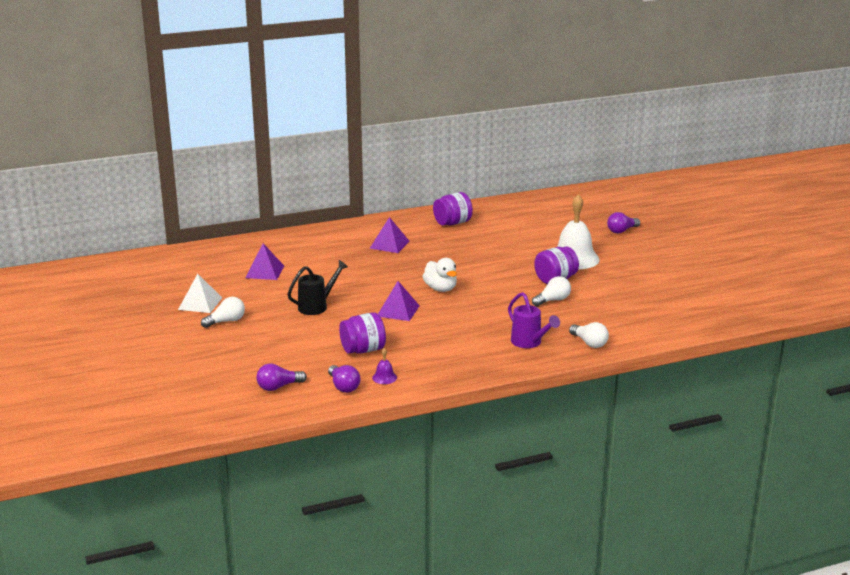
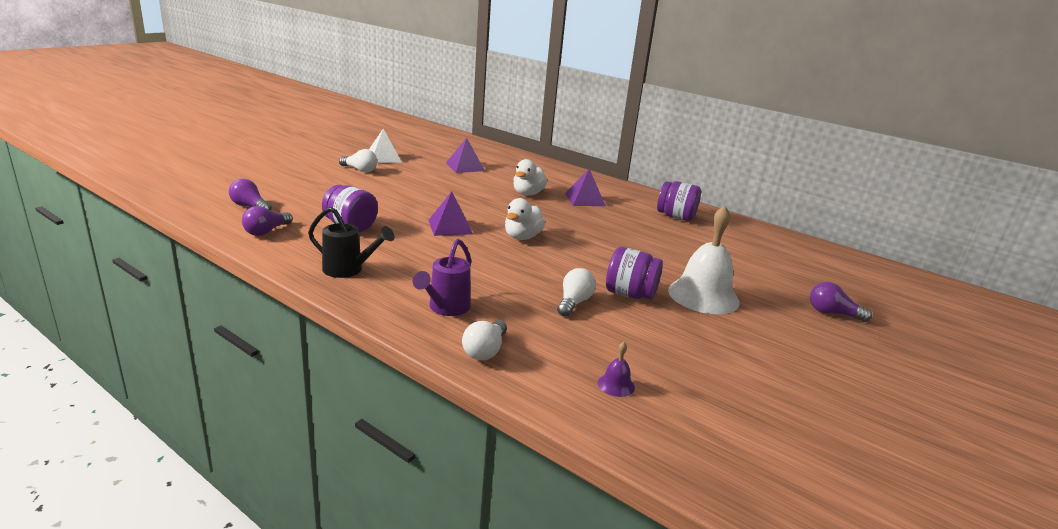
camera: 55 degrees right, 0 degrees up
black watering can [287,260,348,315] -> black watering can moved to [308,207,395,278]
purple bell [372,348,397,384] -> purple bell moved to [598,342,635,397]
white light bulb [532,276,571,306] -> white light bulb turned 90 degrees counterclockwise [557,268,596,317]
none -> white duck [513,159,547,196]

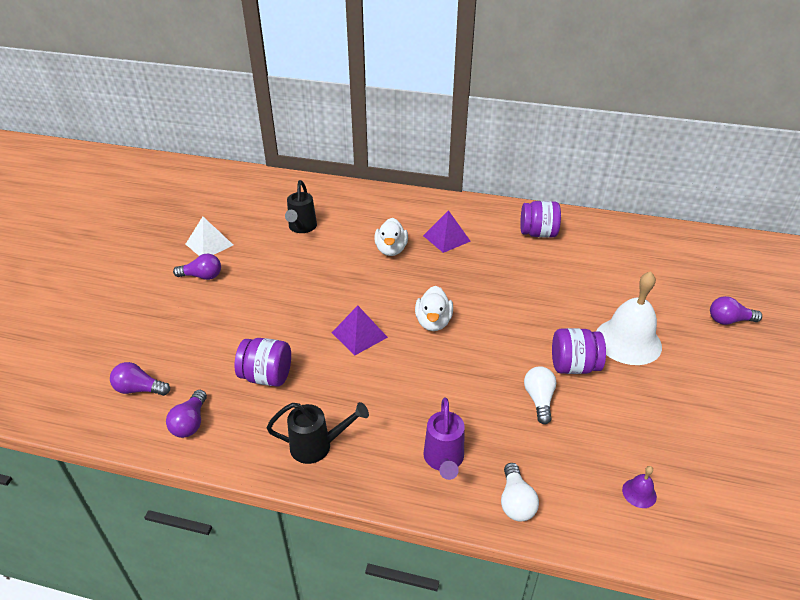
camera: 20 degrees left, 15 degrees up
white light bulb [339,149,377,172] -> purple light bulb [173,253,221,280]
purple pyramid [446,138,485,173] -> black watering can [285,180,317,233]

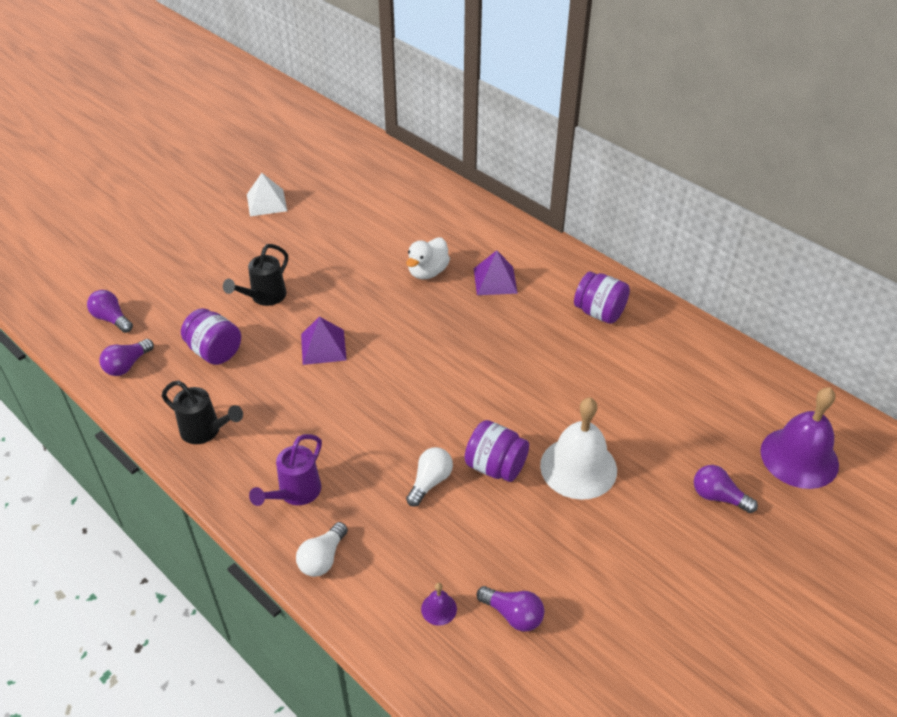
camera: 30 degrees right, 5 degrees up
purple light bulb [173,253,221,280] -> purple light bulb moved to [477,586,544,632]
black watering can [285,180,317,233] -> black watering can moved to [223,244,288,306]
white duck [415,286,453,331] -> none
none -> purple bell [760,387,839,489]

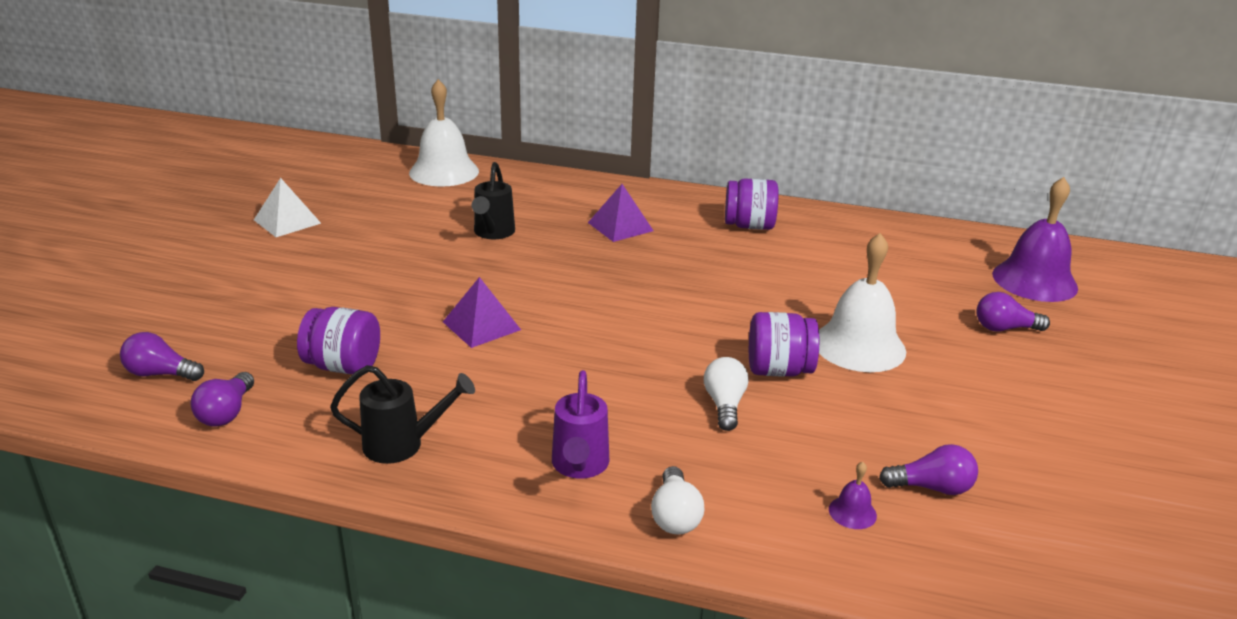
camera: 30 degrees left, 15 degrees down
black watering can [223,244,288,306] -> black watering can moved to [472,162,515,239]
white duck [406,237,450,279] -> none
none -> white bell [409,79,479,187]

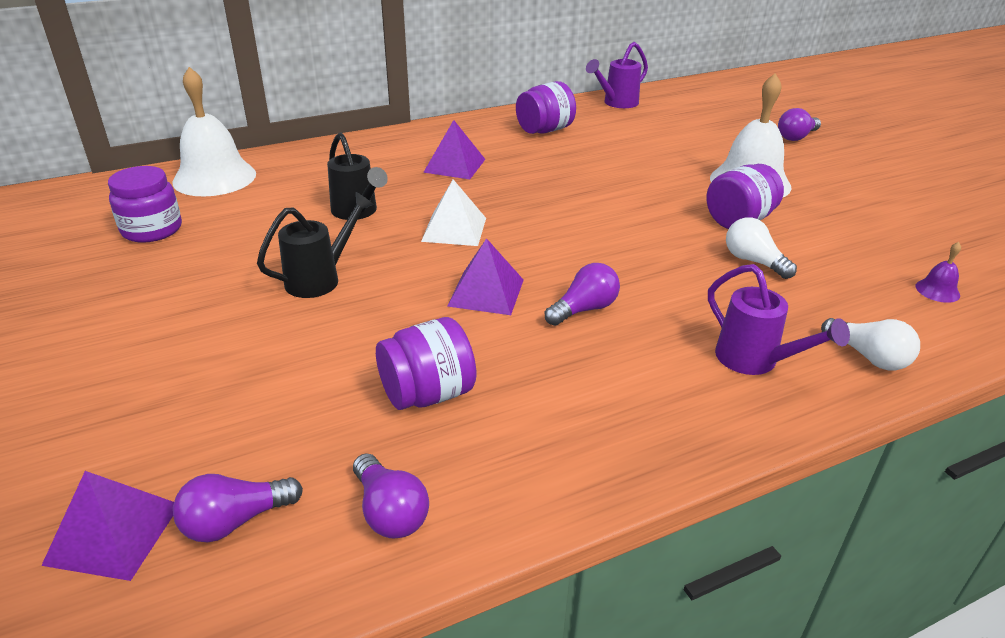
camera: 40 degrees left, 5 degrees up
white pyramid [254,178,321,237] -> white pyramid moved to [421,179,486,246]
black watering can [330,365,475,464] -> black watering can moved to [257,192,374,298]
purple light bulb [879,444,978,495] -> purple light bulb moved to [545,263,620,326]
purple bell [992,177,1078,302] -> none
none -> purple pyramid [41,471,174,581]
none -> purple jar [108,166,182,243]
none -> purple watering can [586,42,648,108]

